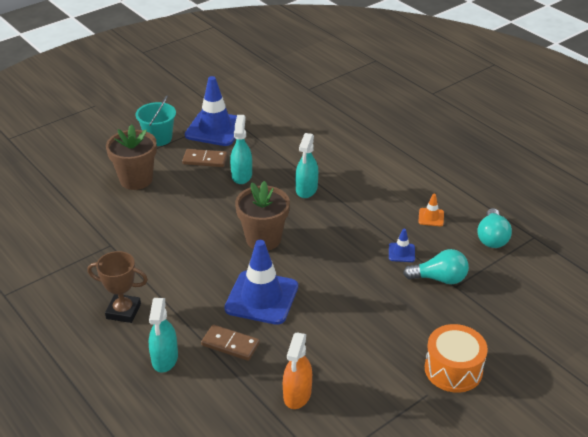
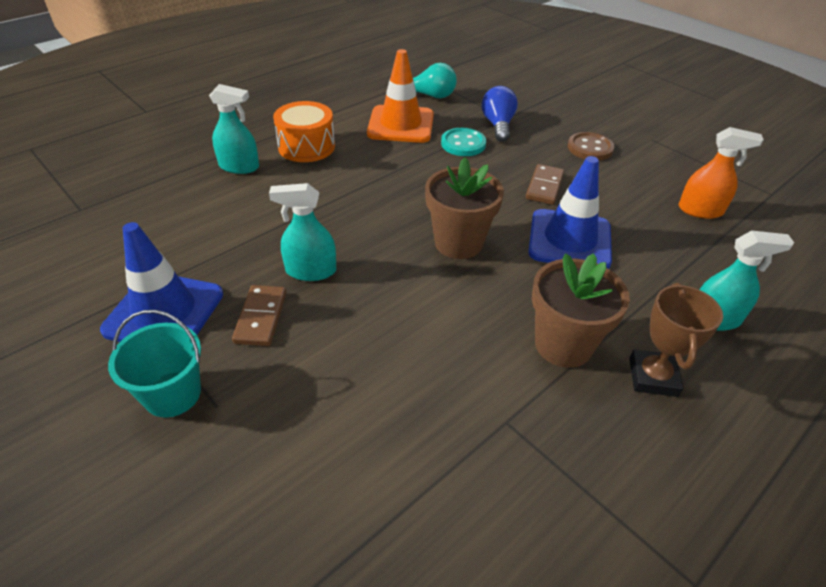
camera: 95 degrees left, 5 degrees up
brown flower pot [106,124,157,190] -> brown flower pot moved to [532,253,630,368]
brown domino [201,325,260,361] -> brown domino moved to [526,164,564,205]
turquoise spray bottle [295,133,318,198] -> turquoise spray bottle moved to [209,84,259,174]
blue traffic cone [389,229,415,262] -> turquoise button [441,128,486,156]
turquoise light bulb [403,249,469,284] -> blue light bulb [482,86,518,142]
orange traffic cone [418,194,444,226] -> orange traffic cone [367,49,434,143], size x2.28
orange drum [425,324,488,393] -> orange drum moved to [273,101,335,162]
none -> brown button [568,132,615,161]

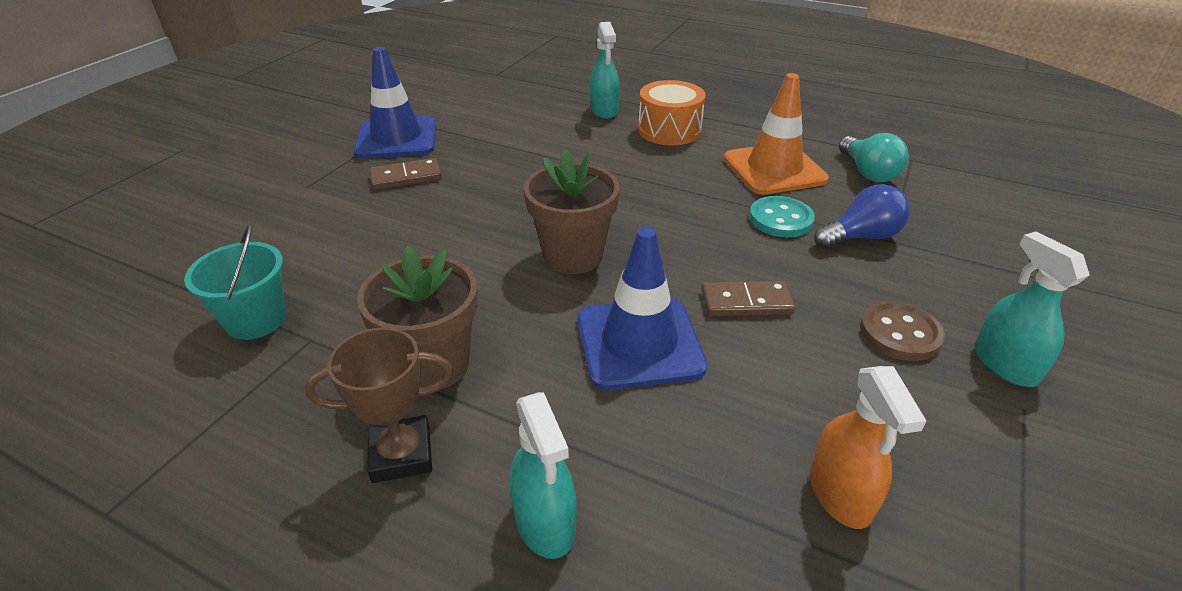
camera: 70 degrees right, 5 degrees down
turquoise bucket [108,310,201,418] -> turquoise bucket moved to [184,223,286,340]
turquoise spray bottle [269,183,336,281] -> turquoise spray bottle moved to [975,231,1090,387]

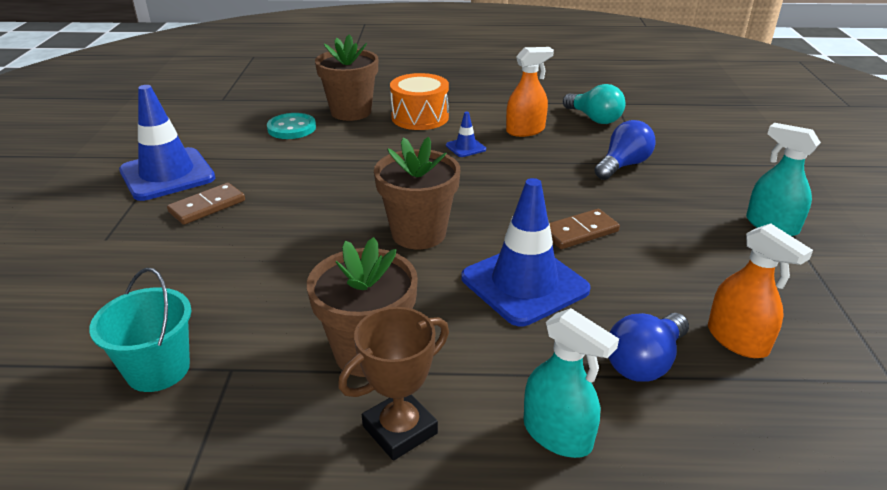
camera: 25 degrees left, 5 degrees down
turquoise spray bottle [590,22,620,119] -> brown flower pot [315,35,378,121]
orange traffic cone [723,73,829,195] -> orange spray bottle [506,47,554,137]
turquoise button [749,196,815,237] -> turquoise button moved to [267,113,316,139]
brown button [860,301,945,361] -> none
none -> blue traffic cone [446,112,486,157]
none -> blue light bulb [608,313,689,382]

